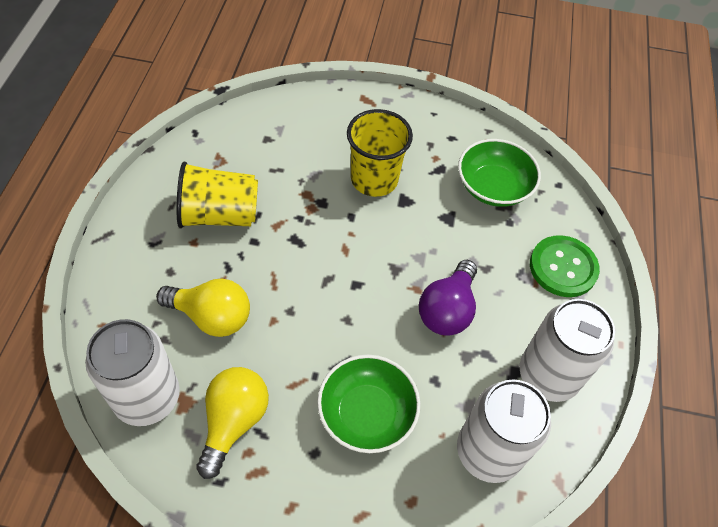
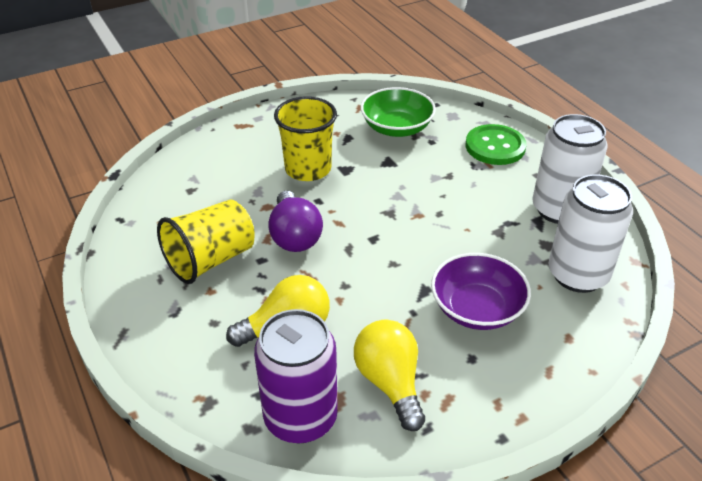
camera: 35 degrees left, 15 degrees down
white can [85,319,180,426] -> purple can [254,309,338,443]
green bowl [317,355,420,453] -> purple bowl [431,253,531,330]
purple light bulb [419,260,477,336] -> purple light bulb moved to [268,191,323,252]

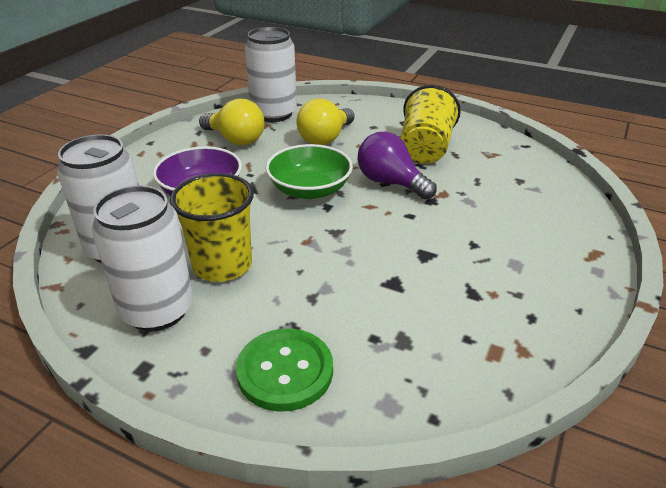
camera: 145 degrees right, 5 degrees down
purple can [254,309,338,443] -> white can [245,27,297,122]
yellow cup [274,96,337,181] -> yellow cup moved to [170,173,254,282]
green bowl [361,87,436,137] -> green bowl moved to [266,144,353,199]

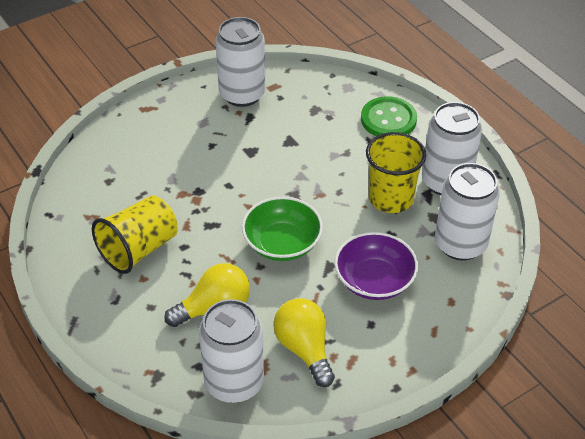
camera: 150 degrees left, 10 degrees up
purple light bulb [358,132,437,200] -> none
none -> white can [215,17,266,107]

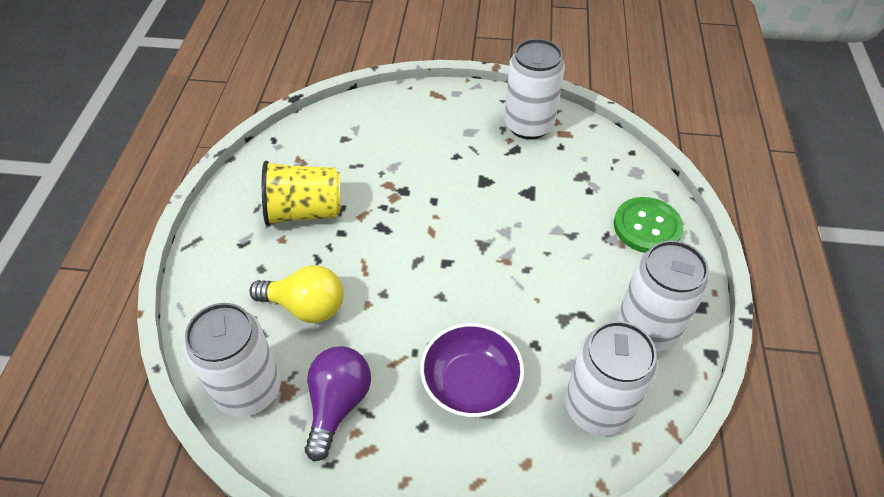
camera: 40 degrees right, 5 degrees up
green bowl [242,197,323,261] -> none
yellow light bulb [273,298,335,387] -> purple light bulb [305,346,371,462]
yellow cup [366,132,426,213] -> none

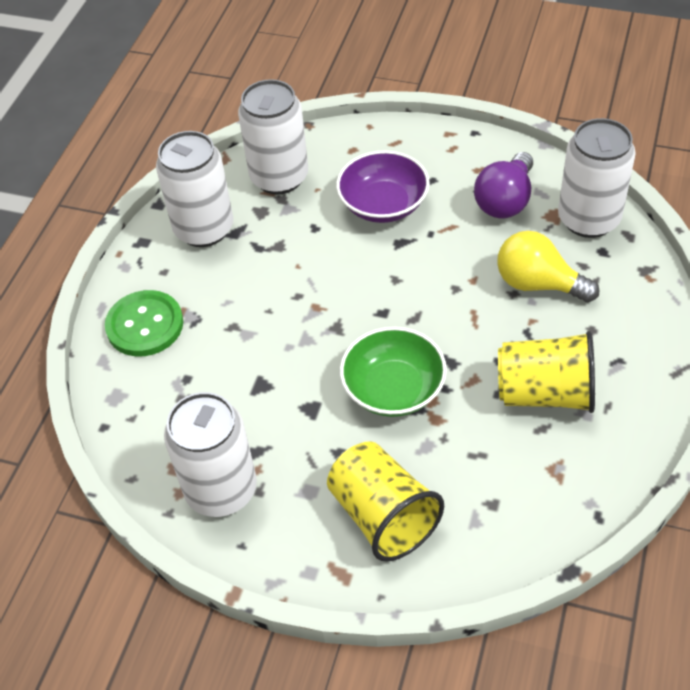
camera: 165 degrees left, 0 degrees up
none -> yellow cup [327,441,444,562]
none -> green bowl [340,327,447,417]

